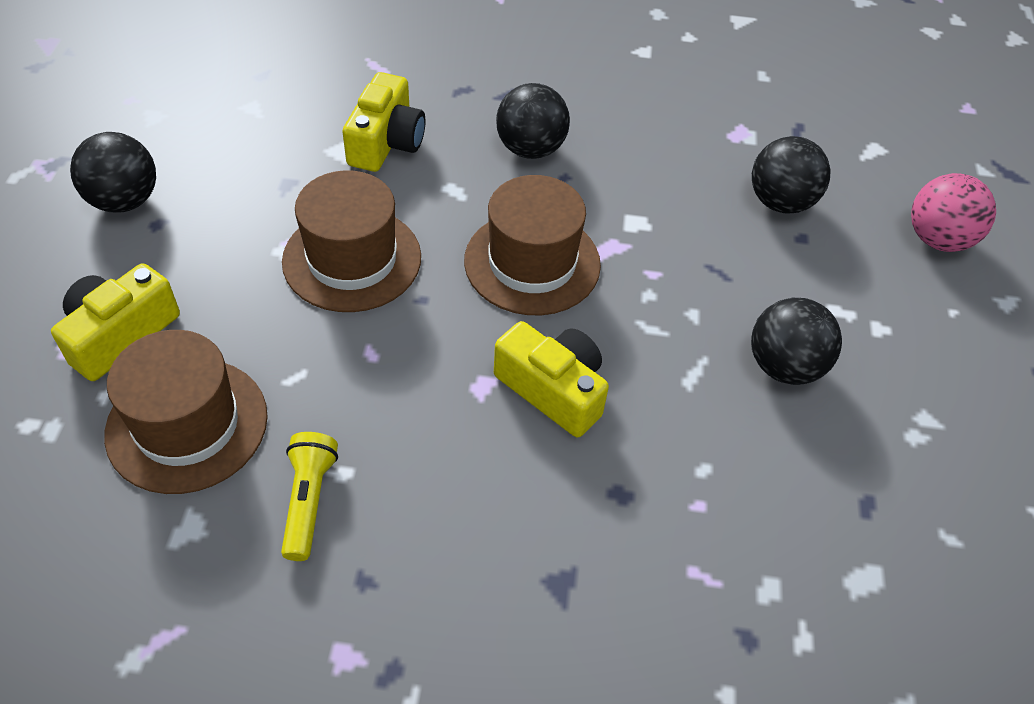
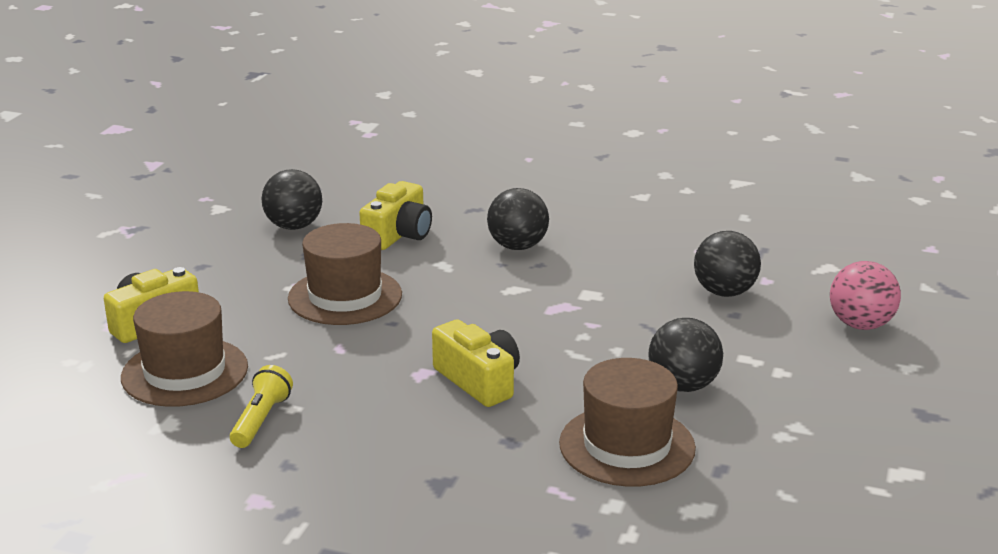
camera: 15 degrees right, 25 degrees down
black ball [70,132,156,213] -> black ball moved to [262,169,322,230]
brown hat [464,175,601,315] -> brown hat moved to [559,358,696,487]

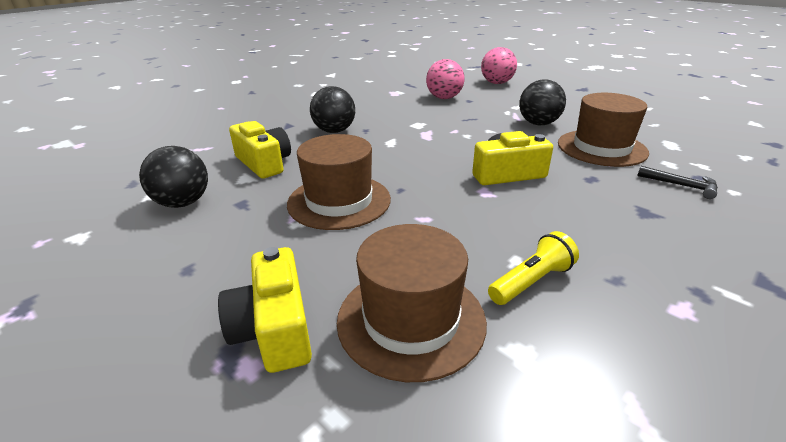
camera: 65 degrees left, 5 degrees up
yellow flashlight [230,365,293,448] -> yellow flashlight turned 105 degrees clockwise [488,231,579,305]
black ball [694,231,761,297] -> pink ball [426,59,465,99]
none -> black hammer [637,166,718,199]

